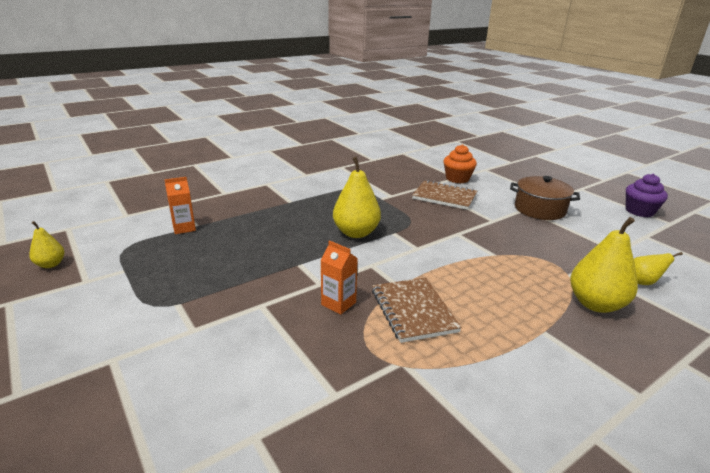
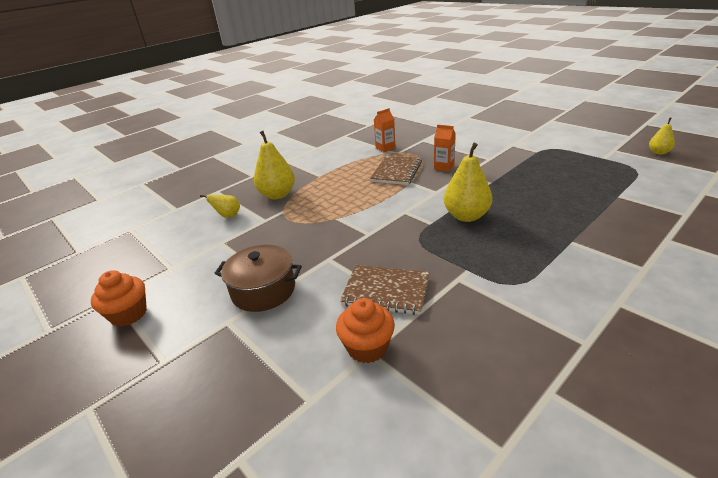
camera: 175 degrees right, 5 degrees up
orange carton [164,177,196,234] -> orange carton moved to [374,108,395,152]
brown notebook [372,278,462,343] -> brown notebook turned 45 degrees clockwise [370,155,422,185]
purple cupcake [626,174,668,217] -> orange cupcake [91,270,147,327]

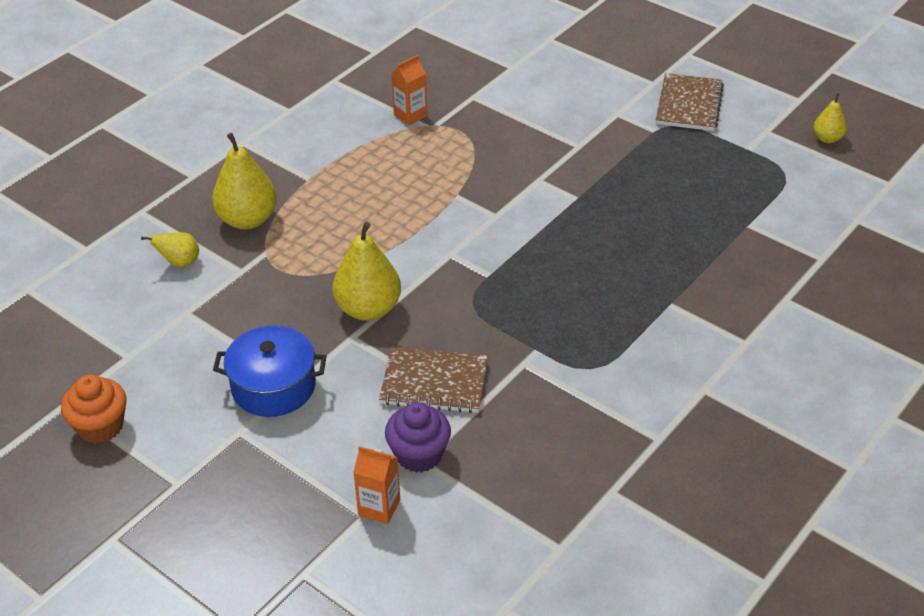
camera: 10 degrees left, 10 degrees up
brown pot [215,245,302,312] -> blue pot [213,326,327,417]
orange cupcake [336,298,395,363] -> purple cupcake [385,402,451,473]
brown notebook [370,155,422,185] -> brown notebook moved to [656,73,724,131]
orange carton [434,125,456,172] -> orange carton moved to [353,446,400,524]
yellow pear [444,143,492,222] -> yellow pear moved to [332,222,401,321]

